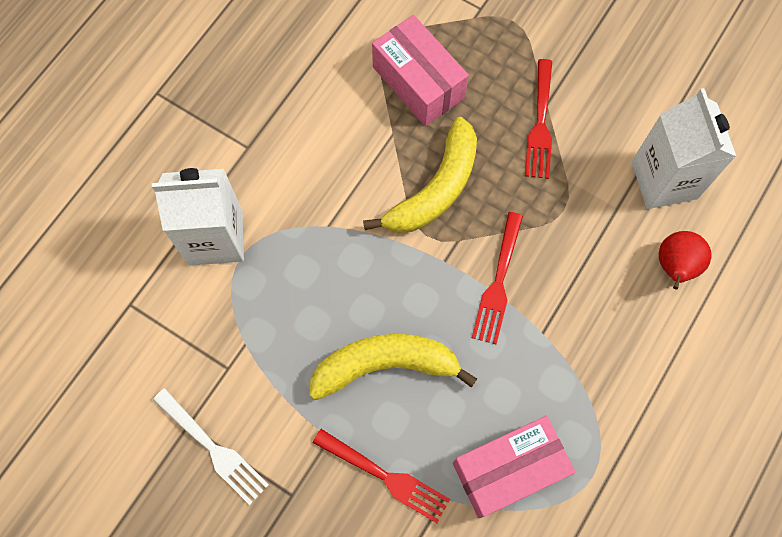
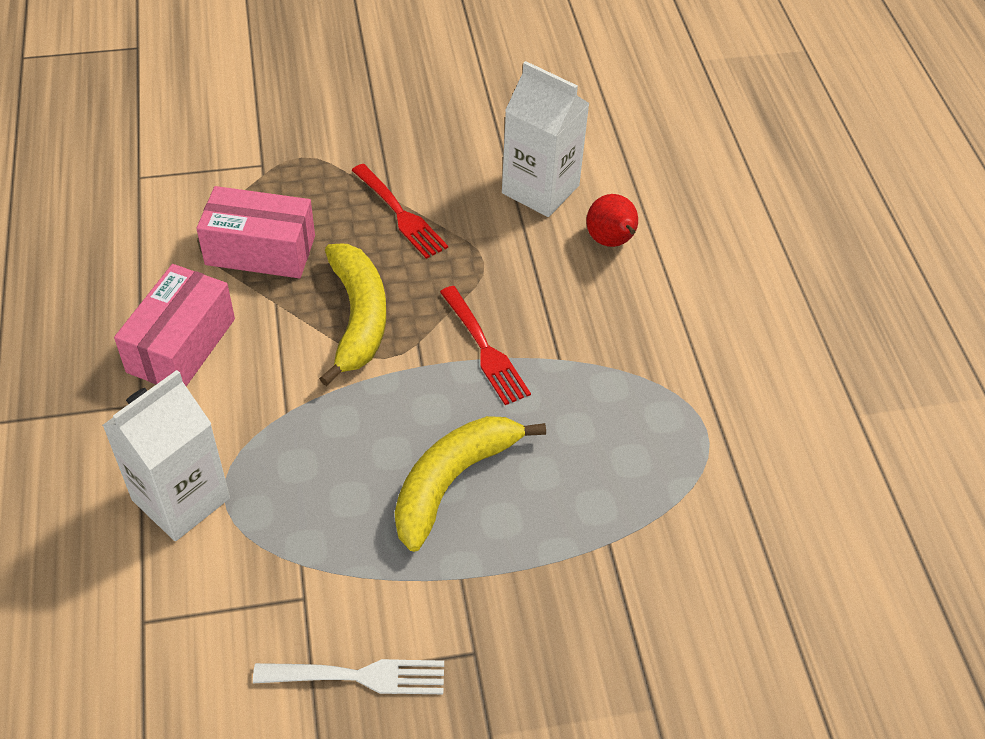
camera: 45 degrees left, 20 degrees down
red fork [313,429,450,523] -> none
pink box [453,416,576,518] -> pink box moved to [114,264,235,386]

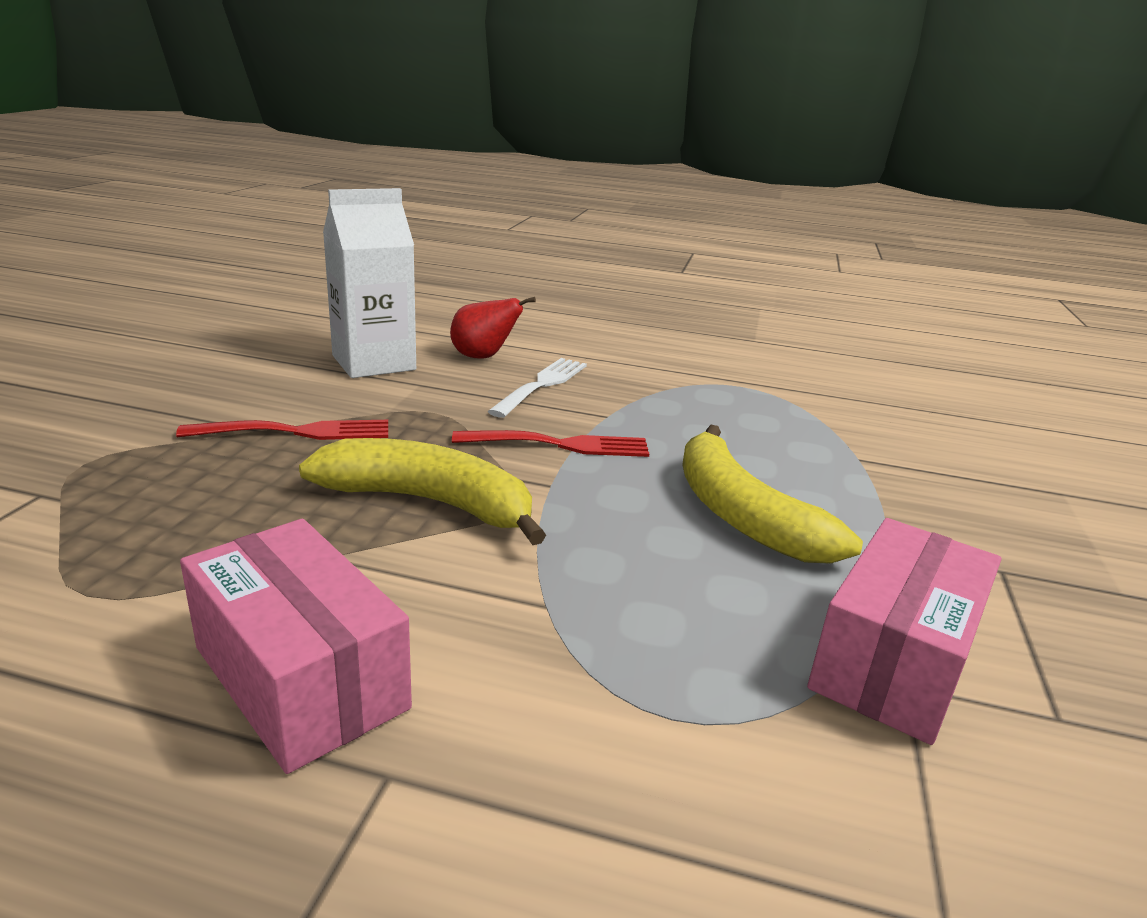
camera: 65 degrees left, 25 degrees down
white carton [102,370,230,541] -> none
pink box [196,186,315,278] -> pink box moved to [807,518,1001,745]
white fork [253,659,444,694] -> white fork moved to [488,358,587,418]

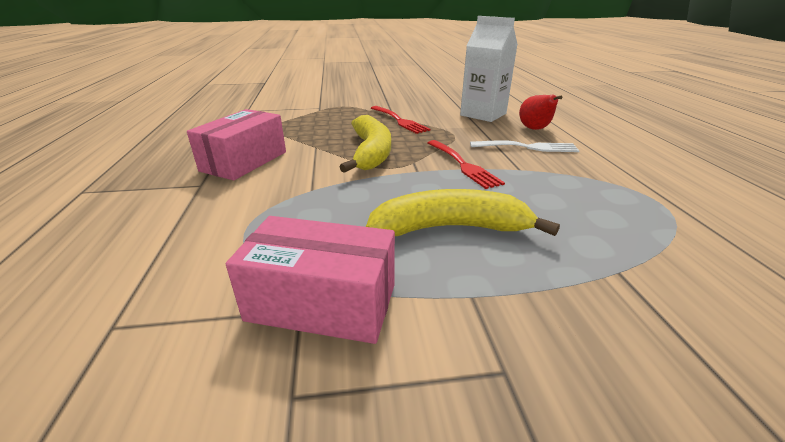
camera: 70 degrees right, 5 degrees up
yellow banana [682,425,863,564] -> yellow banana turned 45 degrees clockwise [366,189,560,236]

